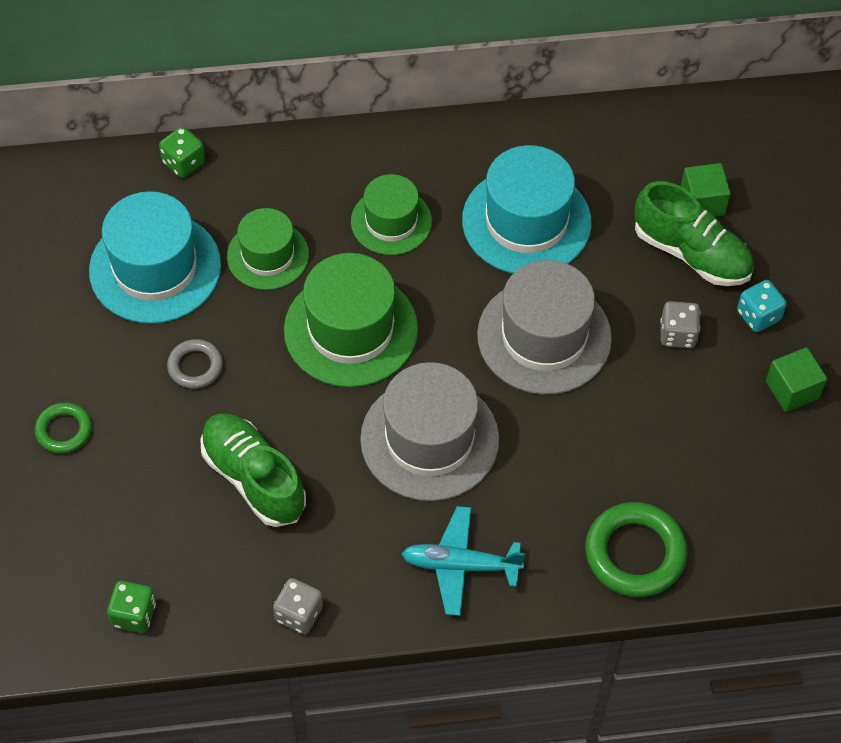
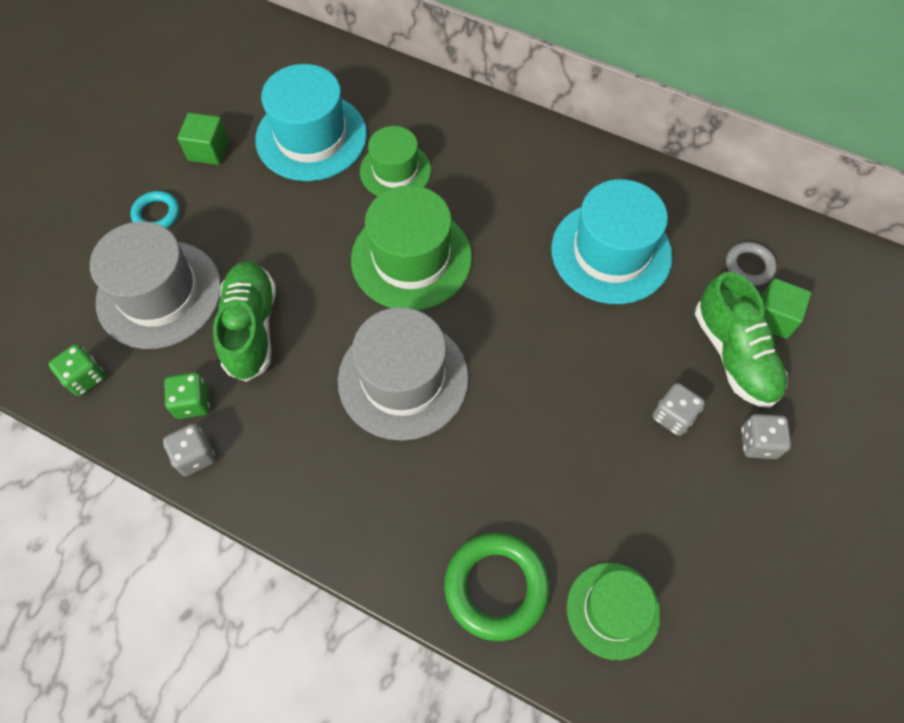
camera: 35 degrees right, 5 degrees up
green ring [35,402,92,454] -> turquoise ring [131,191,180,228]
green dice [159,126,205,178] -> green dice moved to [164,372,210,419]
grey ring [167,339,223,389] -> grey ring moved to [726,242,777,286]
green hat [351,174,432,255] -> green hat moved to [567,563,661,660]
turquoise plane [402,506,525,616] -> none
grey hat [477,260,612,395] -> grey hat moved to [90,221,221,349]
turquoise dice [737,280,787,332] -> grey dice [741,414,791,459]
green cube [766,347,827,412] -> green cube moved to [177,113,229,165]

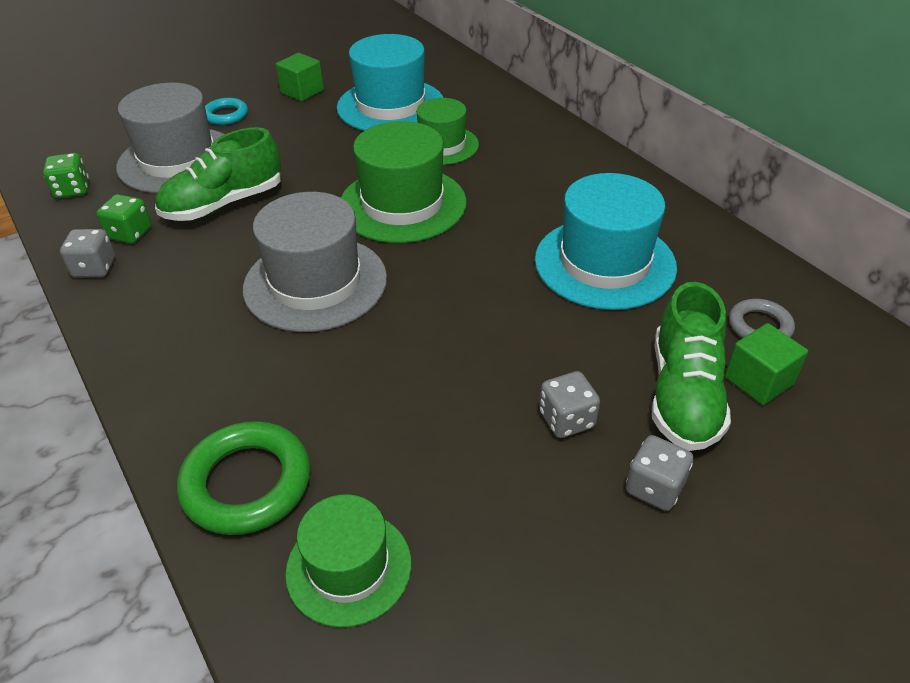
camera: 30 degrees right, 20 degrees down
green shoe [213,261,276,382] -> green shoe turned 150 degrees counterclockwise [155,127,281,221]

